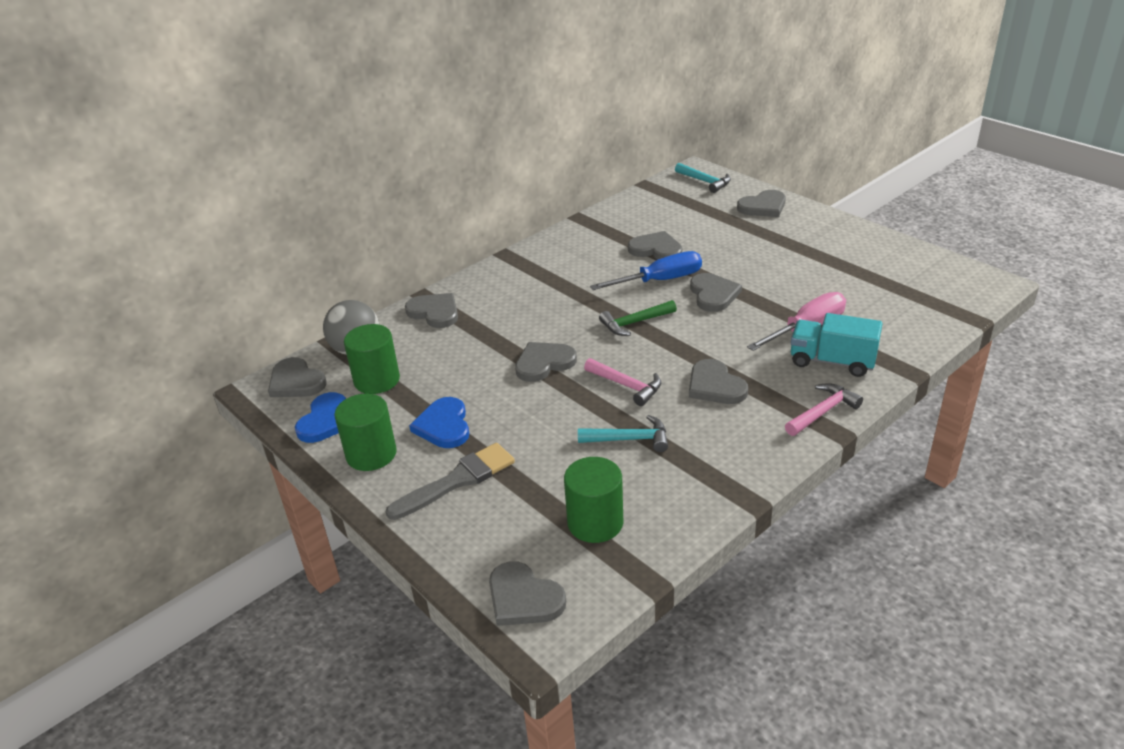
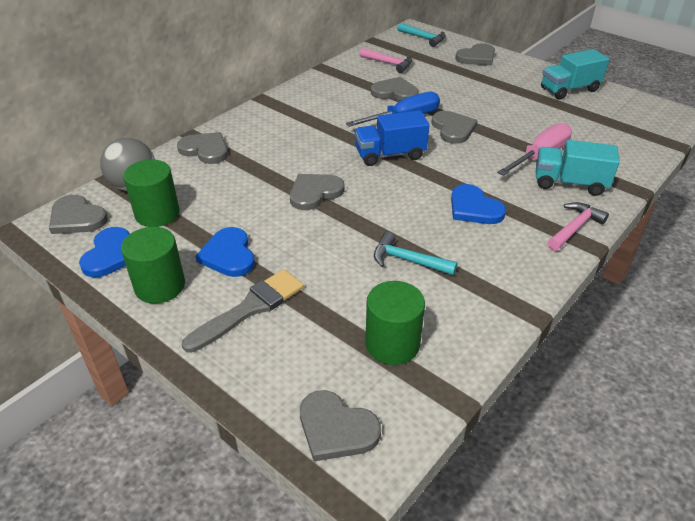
camera: 10 degrees left, 5 degrees up
turquoise hammer [578,415,668,452] -> turquoise hammer turned 150 degrees counterclockwise [374,232,457,275]
pink hammer [584,358,661,406] -> pink hammer moved to [360,48,413,73]
green hammer [599,300,677,336] -> blue truck [355,110,430,166]
grey heart [689,359,748,404] -> blue heart [451,184,506,224]
none -> turquoise truck [541,49,609,99]

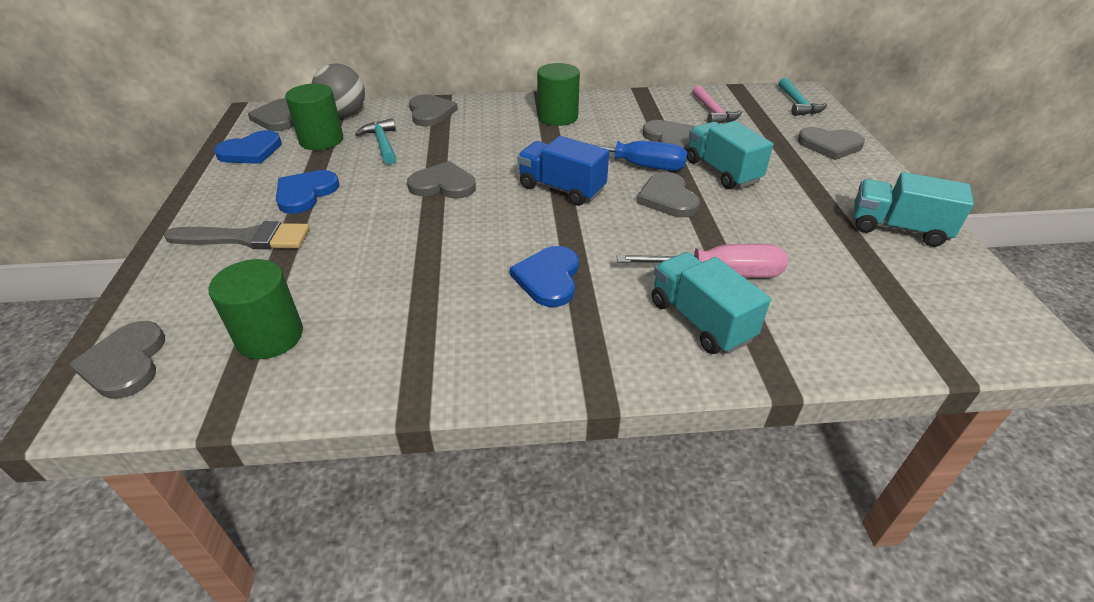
camera: 45 degrees right, 0 degrees up
green cylinder [121,227,185,304] -> green cylinder moved to [537,63,580,126]
turquoise hammer [374,232,457,275] -> turquoise hammer moved to [355,118,396,165]
grey heart [431,111,478,144] -> grey heart turned 135 degrees clockwise [637,172,700,217]
pink hammer [547,202,609,251] -> none
none -> turquoise truck [687,121,773,189]

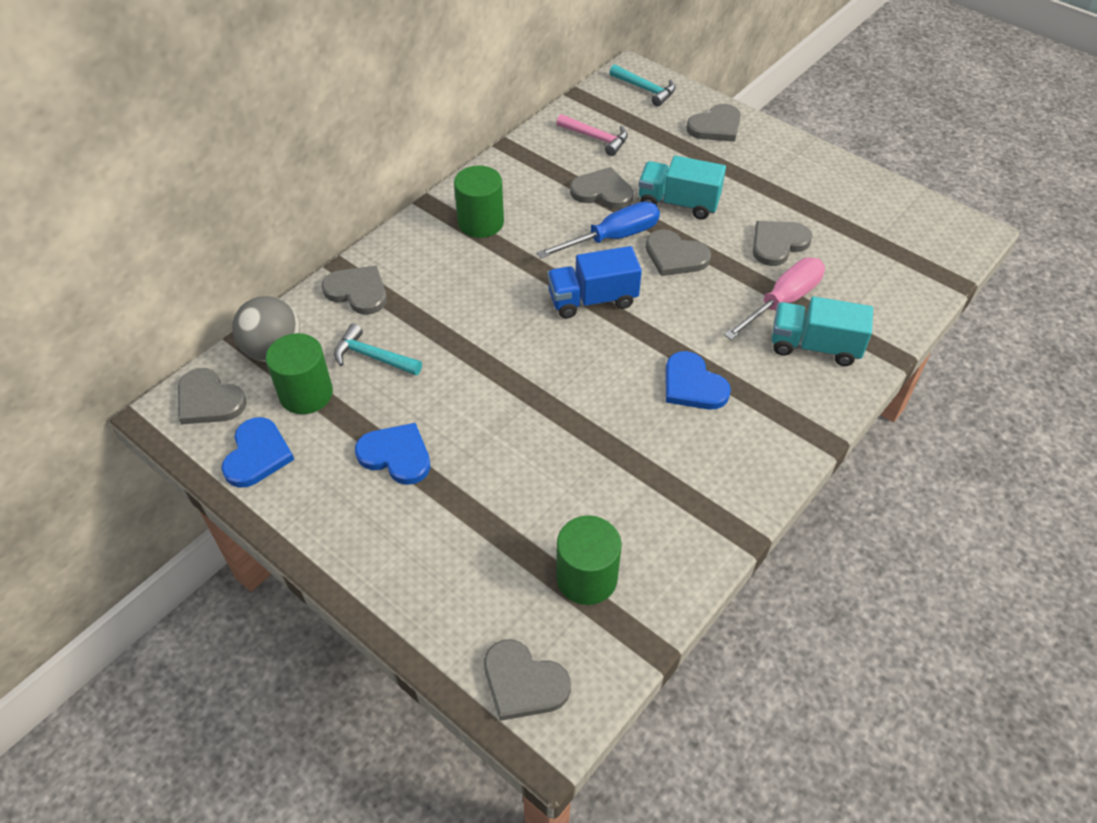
camera: 45 degrees left, 10 degrees up
grey brush [164,221,310,249] -> none
blue heart [276,170,339,214] -> blue heart turned 135 degrees clockwise [355,423,430,485]
grey heart [407,161,476,199] -> grey heart moved to [753,221,812,266]
turquoise truck [854,172,974,247] -> none

